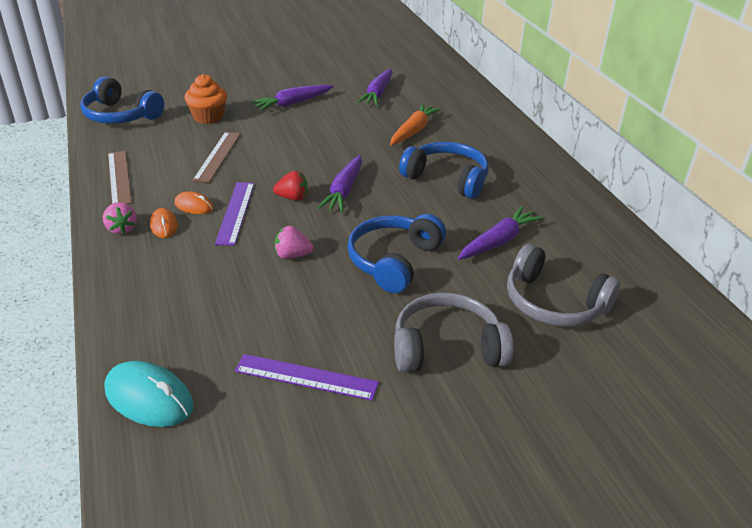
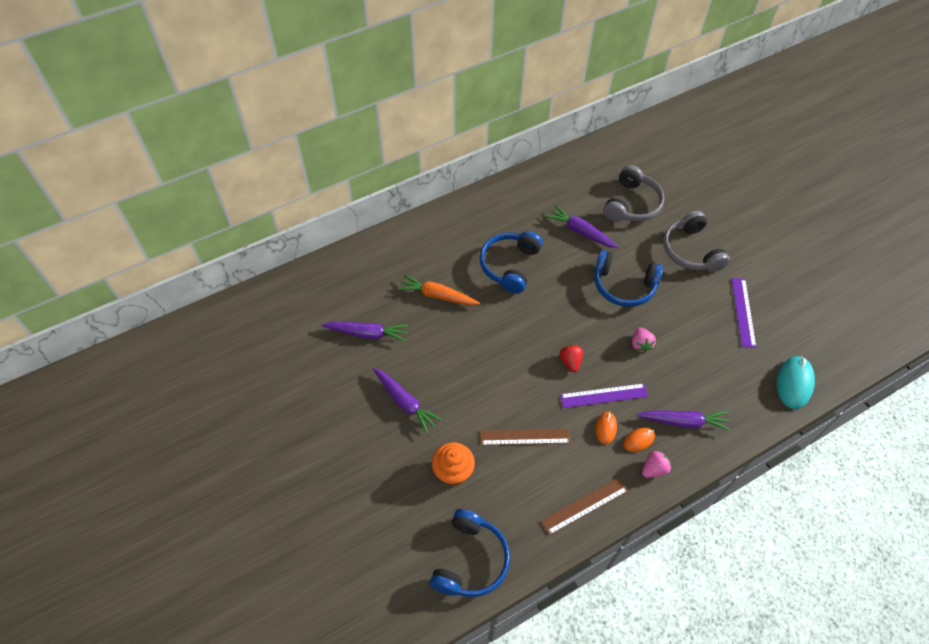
camera: 100 degrees left, 20 degrees up
purple carrot [318,155,362,213] -> purple carrot moved to [636,410,731,431]

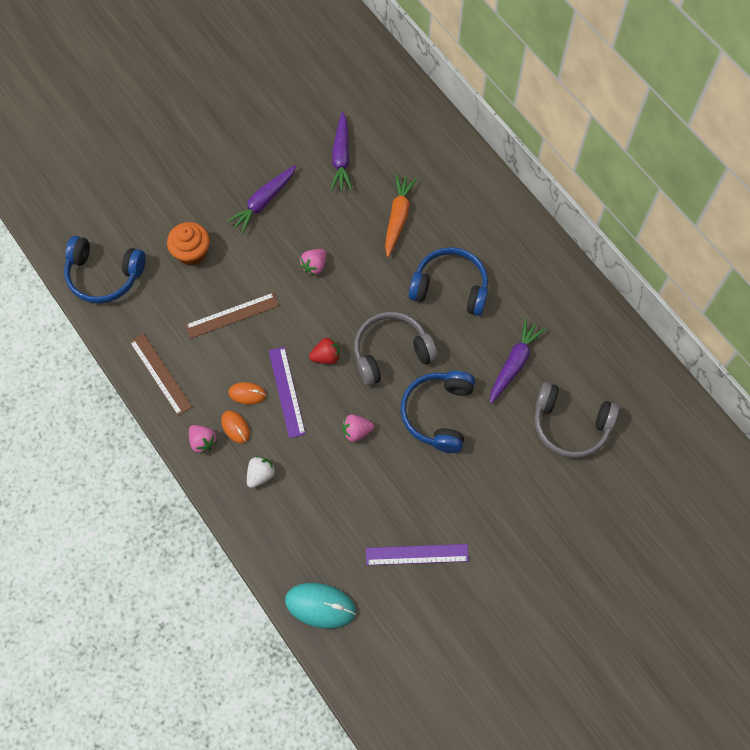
camera: 85 degrees right, 10 degrees up
brown ruler [480,429,571,445] -> brown ruler turned 75 degrees clockwise [185,293,279,339]
purple carrot [636,410,731,431] -> white strawberry [247,456,276,488]
grey headphones [663,211,730,272] -> grey headphones moved to [354,312,438,386]
none -> pink strawberry [300,249,326,275]

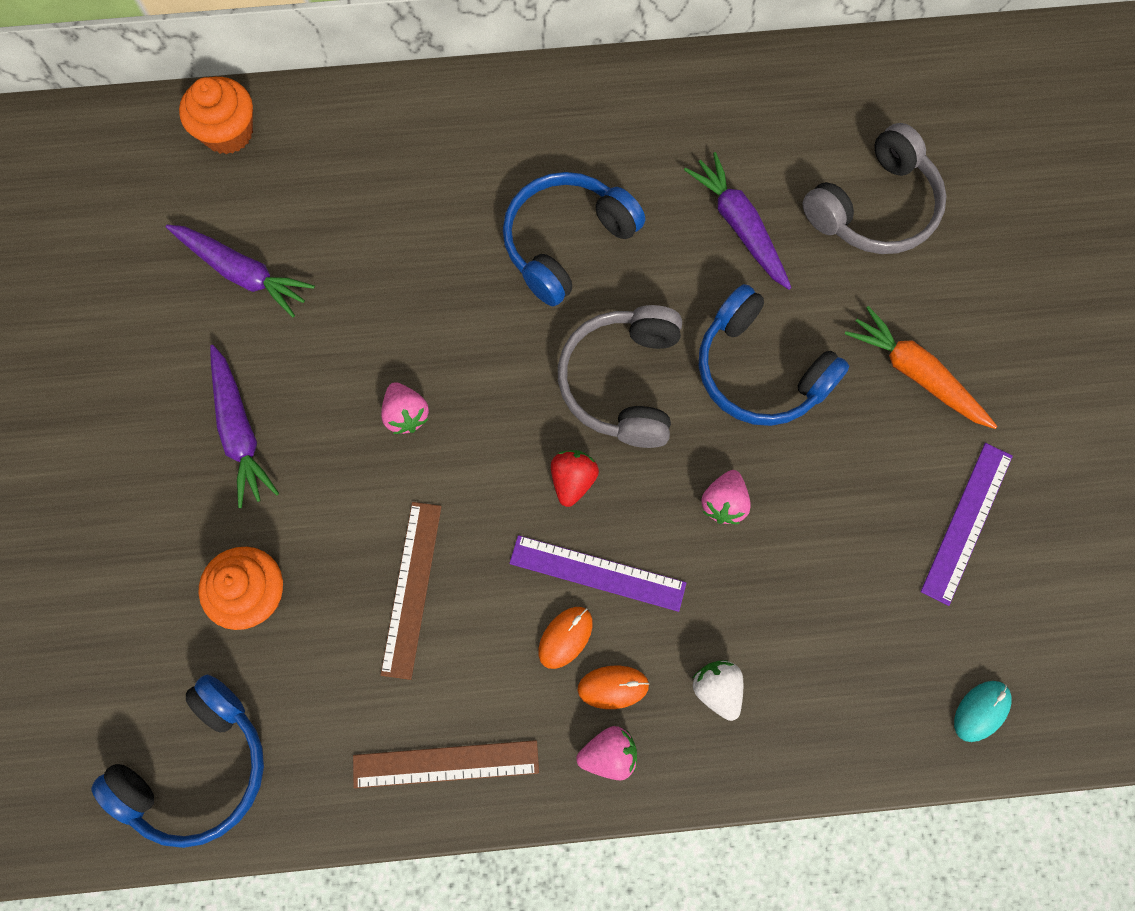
camera: 60 degrees left, 5 degrees up
turquoise mouse [285,583,356,629] -> turquoise mouse [954,681,1012,742], size x0.57
orange carrot [385,174,417,257] -> orange carrot moved to [845,306,997,429]
none -> orange cupcake [179,77,253,154]

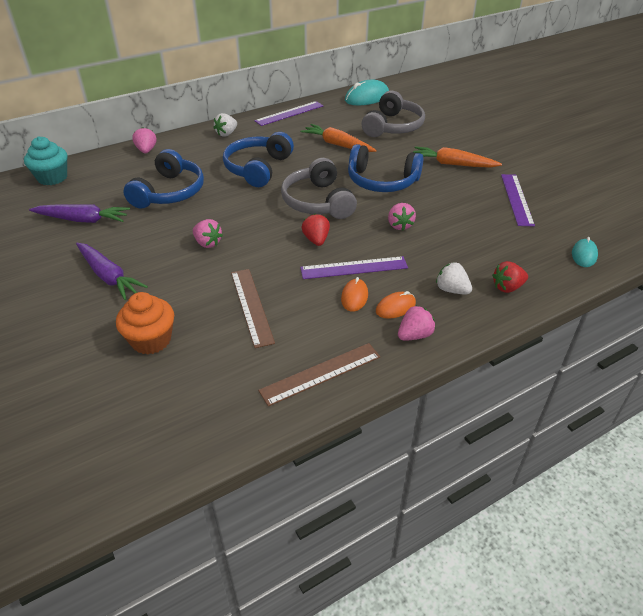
camera: 25 degrees left, 30 degrees down
blue headphones [91,675,264,848] -> blue headphones moved to [123,149,204,209]
orange cupcake [179,77,253,154] -> turquoise cupcake [24,136,67,185]
purple carrot [684,152,792,290] -> orange carrot [300,124,377,152]
none -> pink strawberry [132,127,156,153]
none -> white strawberry [214,113,237,137]
none -> purple ruler [254,101,323,126]
none -> turquoise mouse [345,79,389,105]
none -> red strawberry [492,261,528,293]

